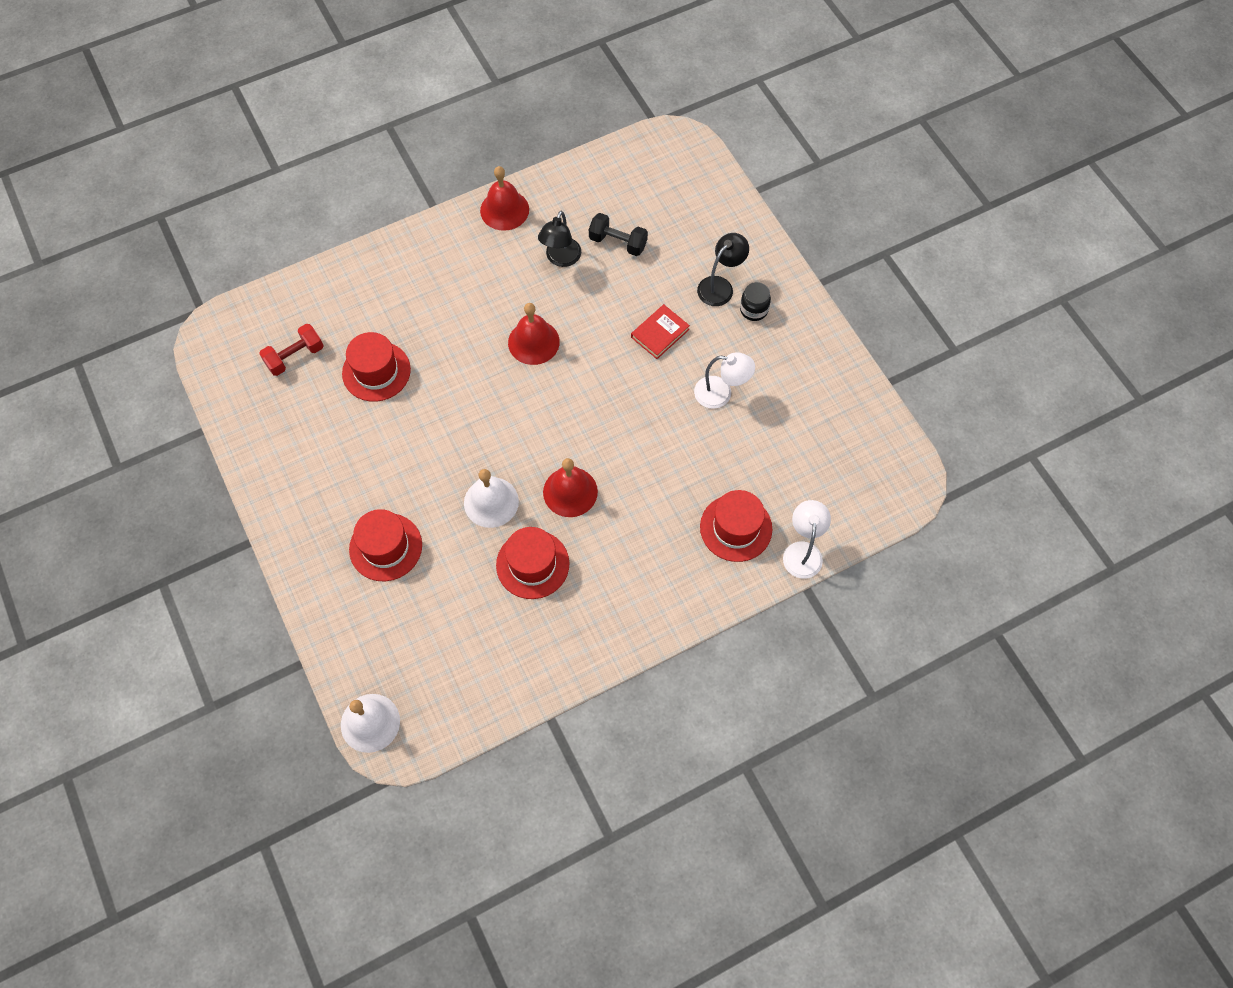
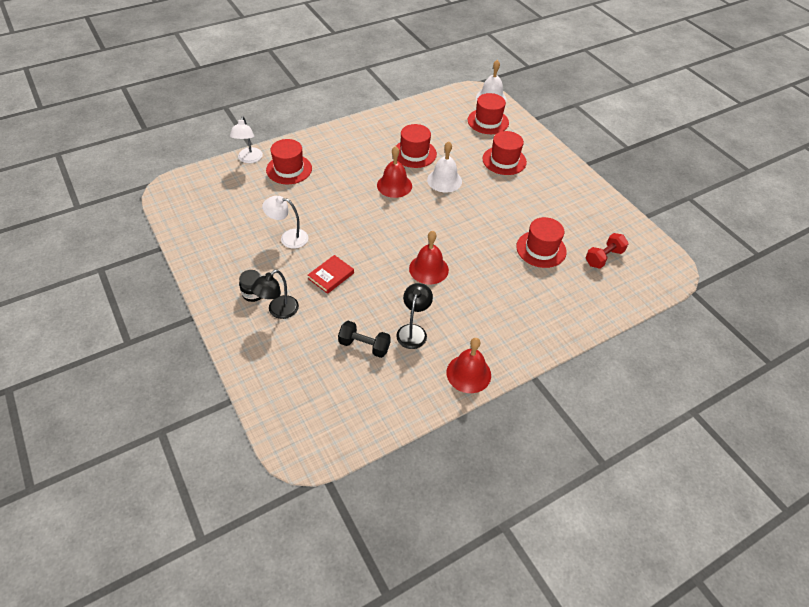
camera: 175 degrees right, 15 degrees down
none -> red hat [468,93,509,134]

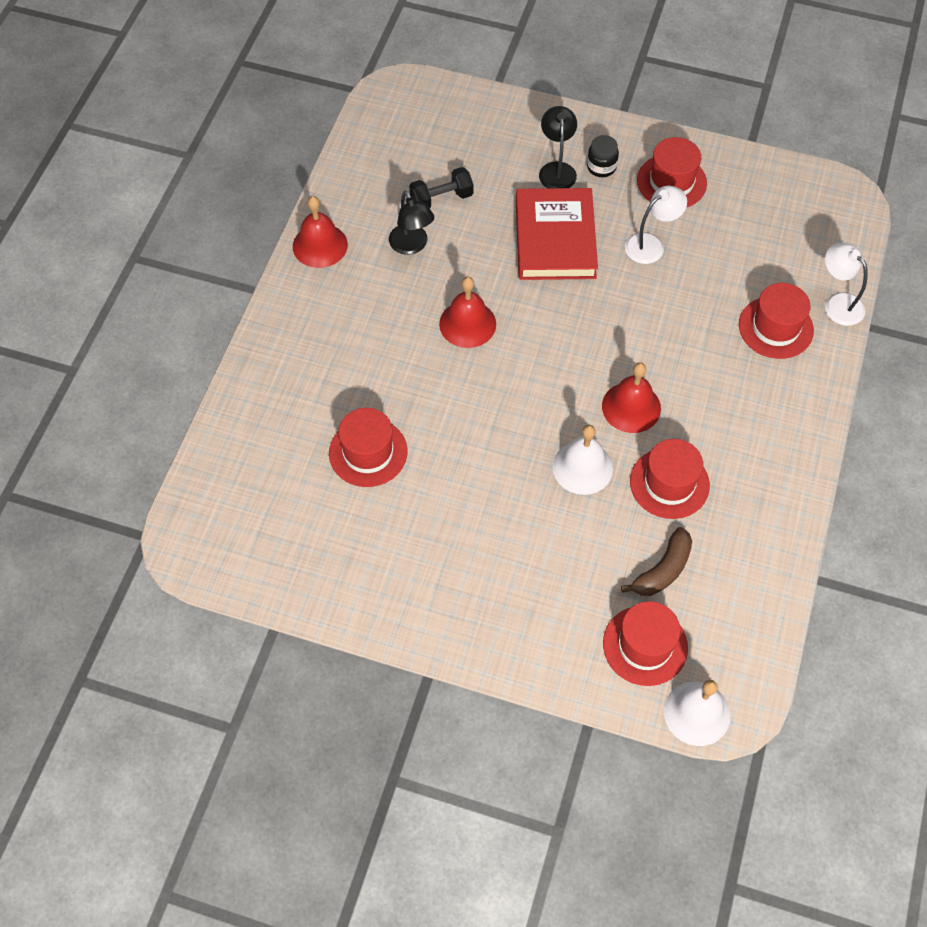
camera: 140 degrees right, 10 degrees up
red book [308,255,354,294] -> red book [516,188,598,280], size x1.98
red hat [482,131,527,175] -> red hat moved to [637,137,707,207]
red dumbbell [586,233,629,269] -> none
none -> brown banana [621,527,692,596]

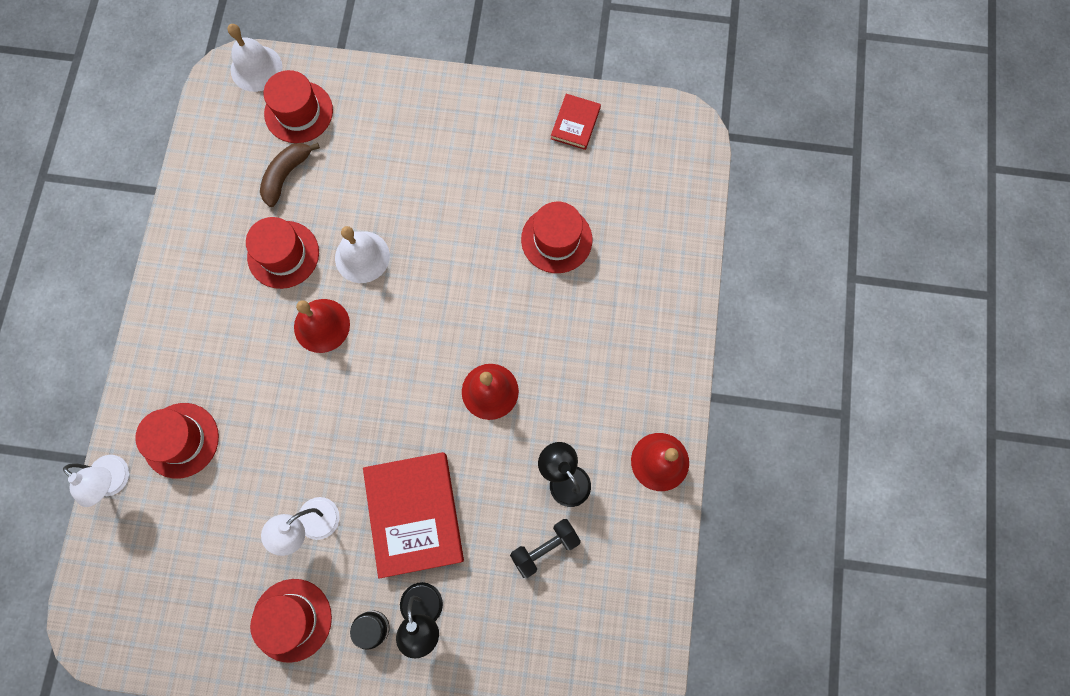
camera: 170 degrees right, 15 degrees up
none -> red book [551,94,601,150]

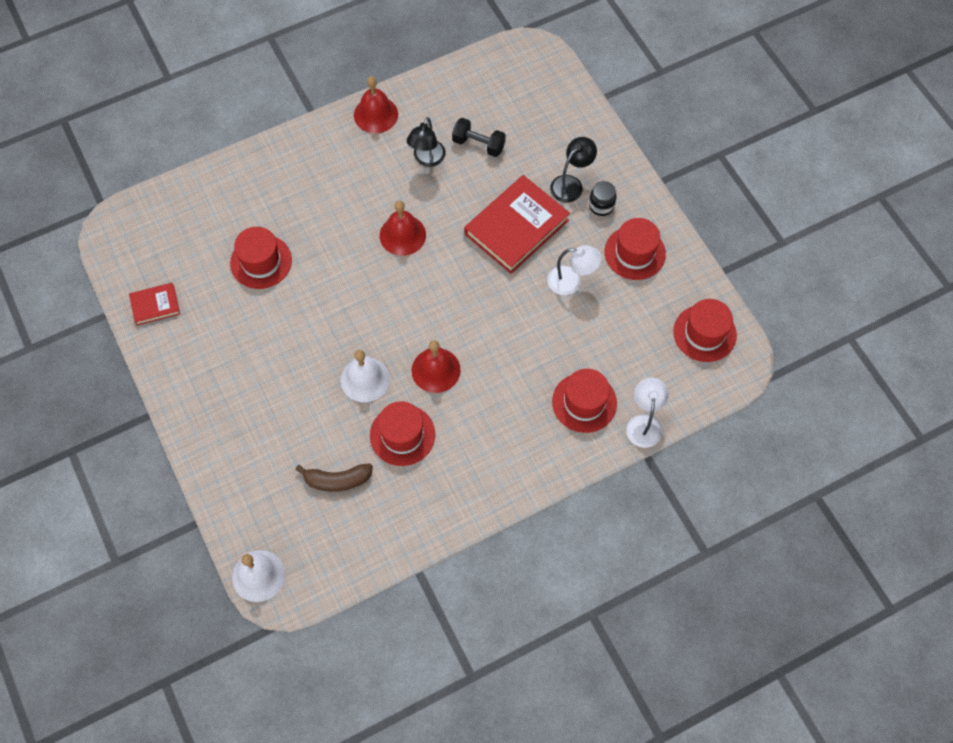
camera: 125 degrees left, 10 degrees down
red hat [264,70,333,143] -> red hat moved to [673,299,737,362]

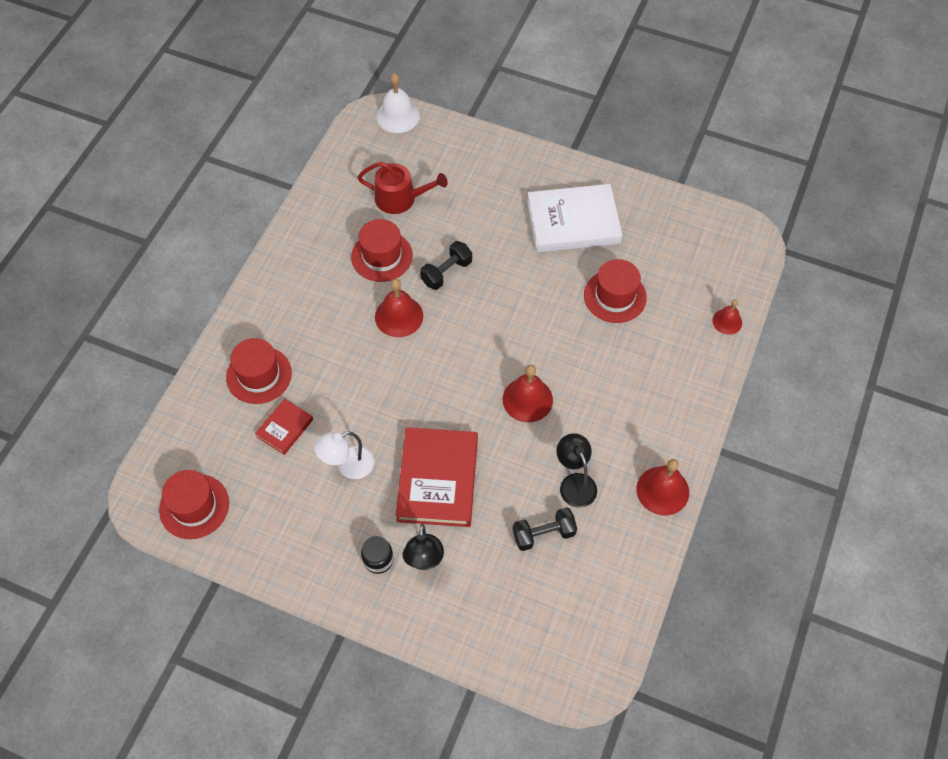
camera: 140 degrees right, 5 degrees down
red book [129,283,180,325] -> red book moved to [255,398,313,455]
brown banana [295,463,373,492] -> red watering can [357,162,448,214]
white bell [341,350,390,402] -> black dumbbell [420,241,472,290]
red hat [604,218,666,280] -> none
white lamp [626,378,669,448] -> none
none -> white book [527,184,622,252]
none -> red bell [712,299,742,335]

